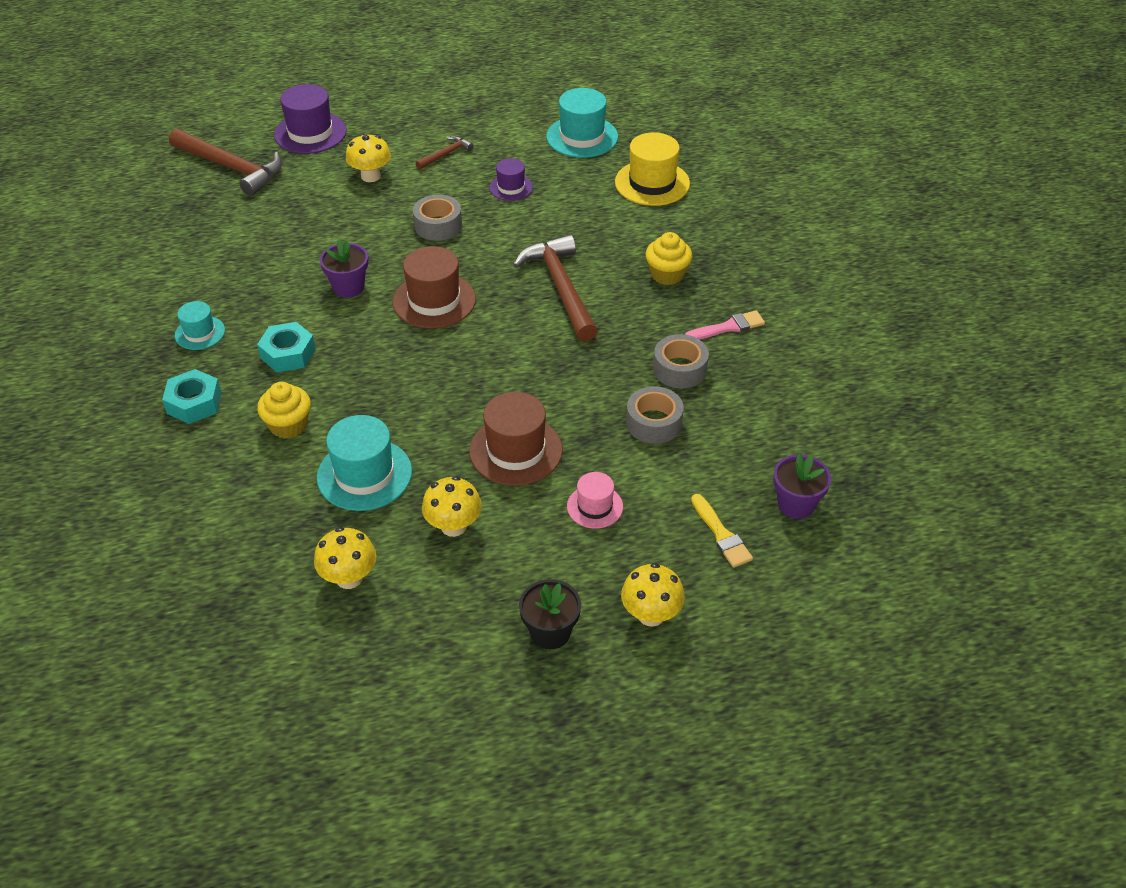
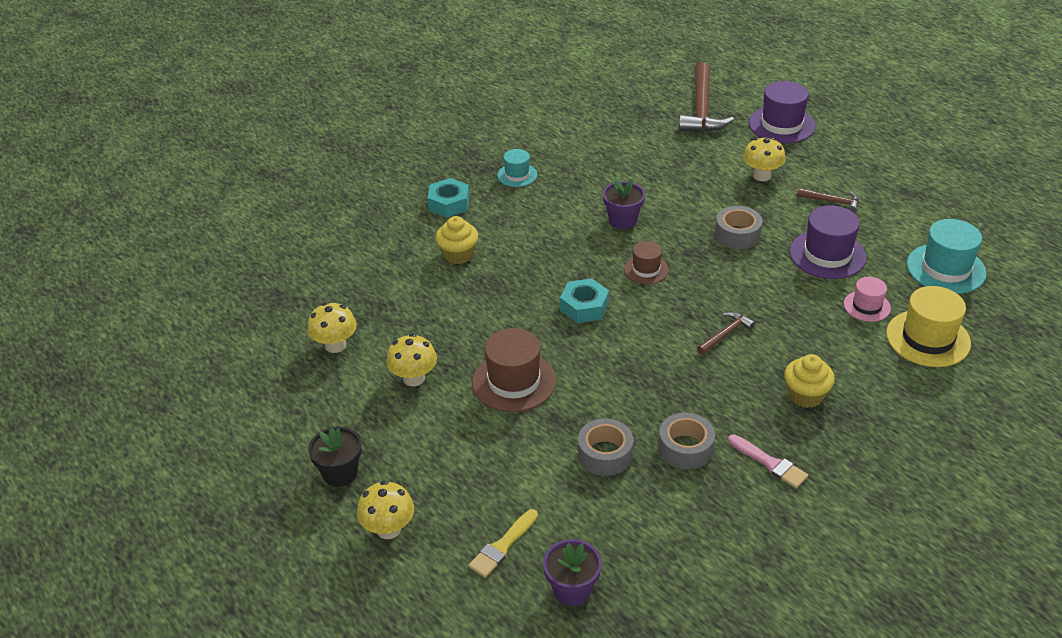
camera: 65 degrees right, 5 degrees down
turquoise nut [257,322,316,372] -> turquoise nut moved to [560,278,609,323]
turquoise hat [317,415,412,511] -> none
brown hat [393,246,476,328] -> brown hat [624,241,669,284], size x0.58
purple hat [489,158,533,201] -> purple hat [789,205,867,279], size x1.72
brown hammer [513,235,598,341] -> brown hammer [697,312,755,355], size x0.49
pink hat [567,472,623,529] -> pink hat moved to [844,277,891,322]

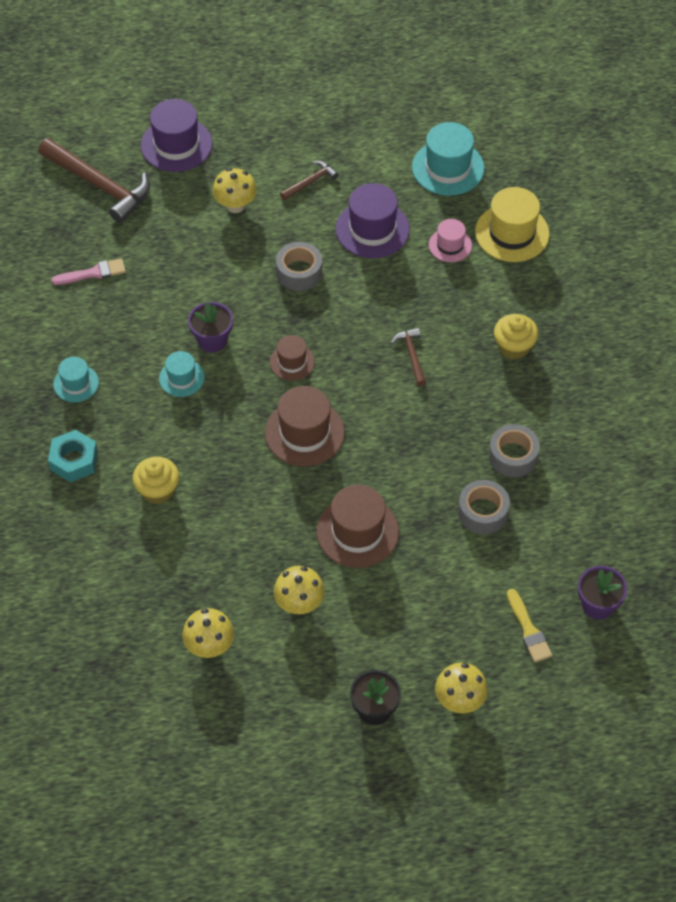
camera: 60 degrees left, 15 degrees up
turquoise nut [560,278,609,323] -> brown hat [265,386,345,466]
pink brush [728,434,808,488] -> pink brush moved to [51,258,126,285]
none -> turquoise hat [159,351,205,397]

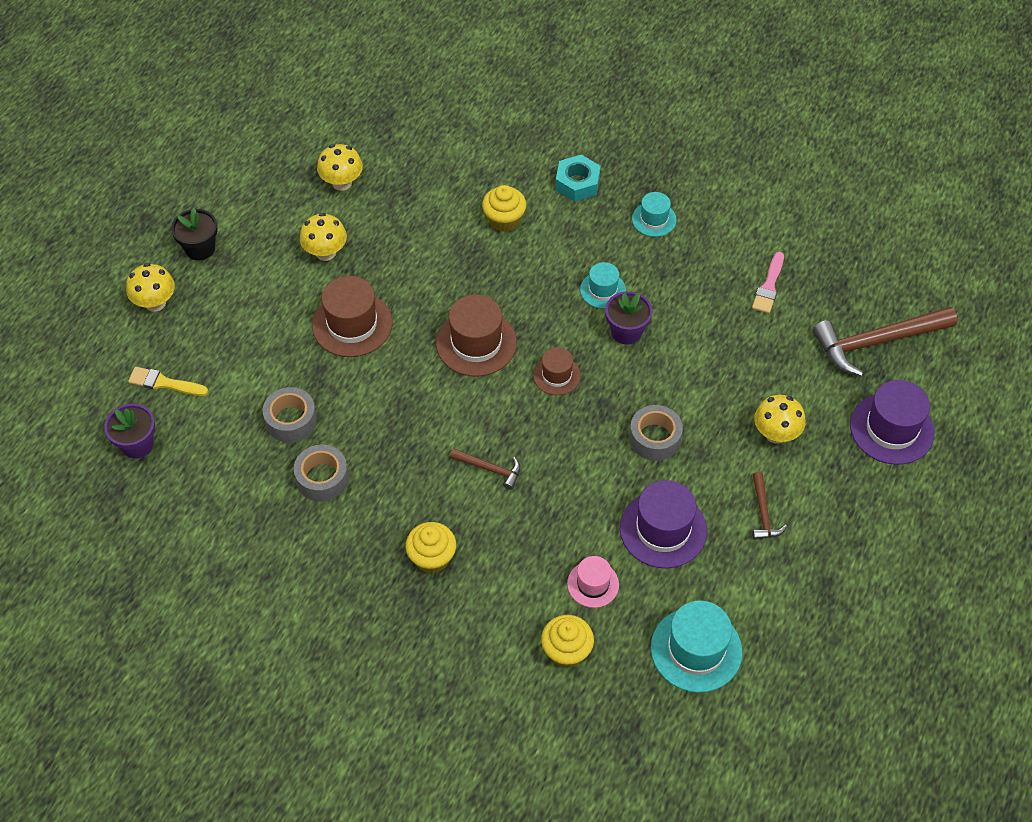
camera: 125 degrees right, 0 degrees up
yellow hat [475,187,549,262] -> yellow cupcake [541,615,594,668]

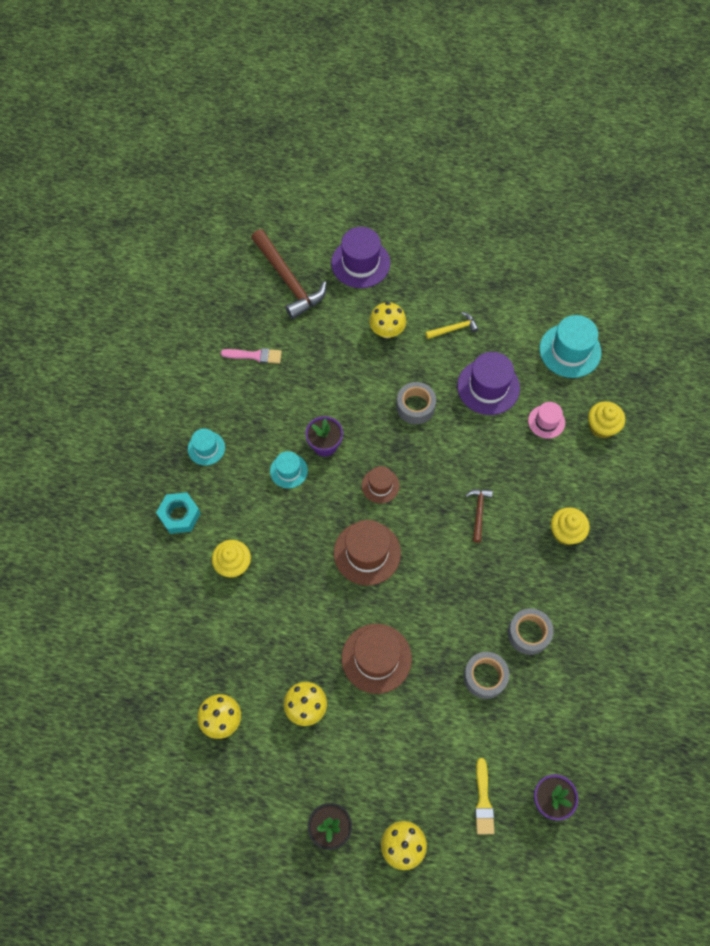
camera: 105 degrees left, 10 degrees up
brown hammer [752,472,787,540] -> yellow hammer [425,312,479,339]

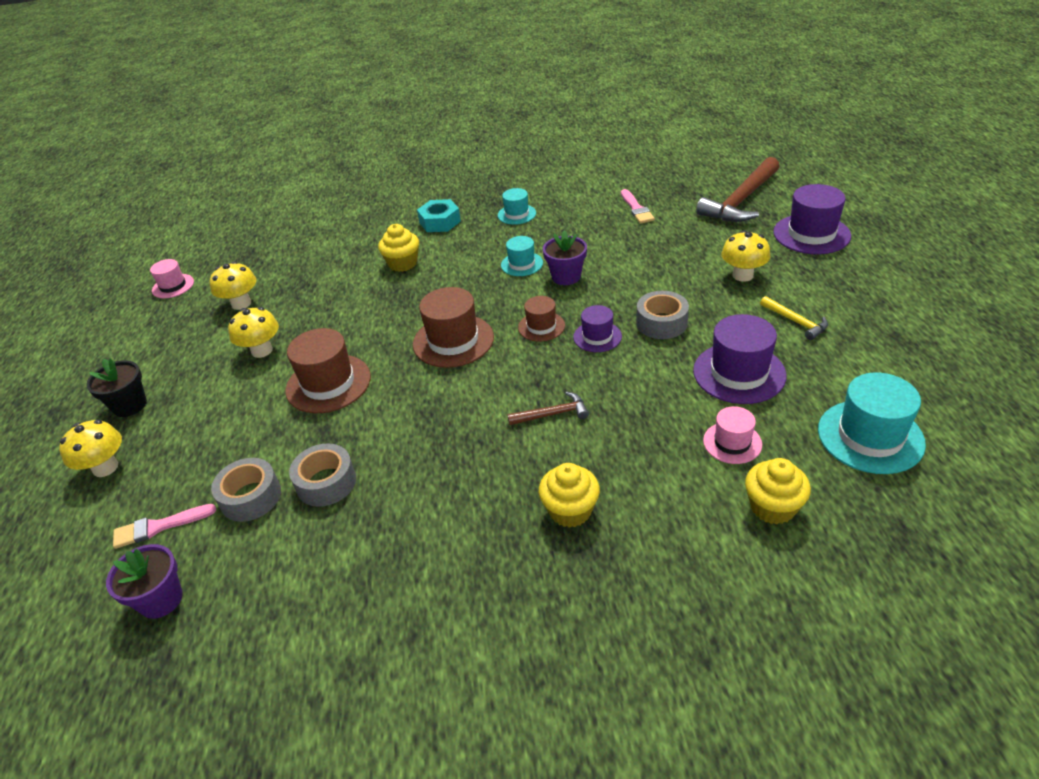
camera: 75 degrees right, 25 degrees down
yellow brush [475,758,494,834] -> pink brush [113,504,216,549]
grey tape [508,608,554,655] -> grey tape moved to [211,458,281,522]
none -> pink hat [150,259,194,298]
none -> purple hat [573,305,622,352]

